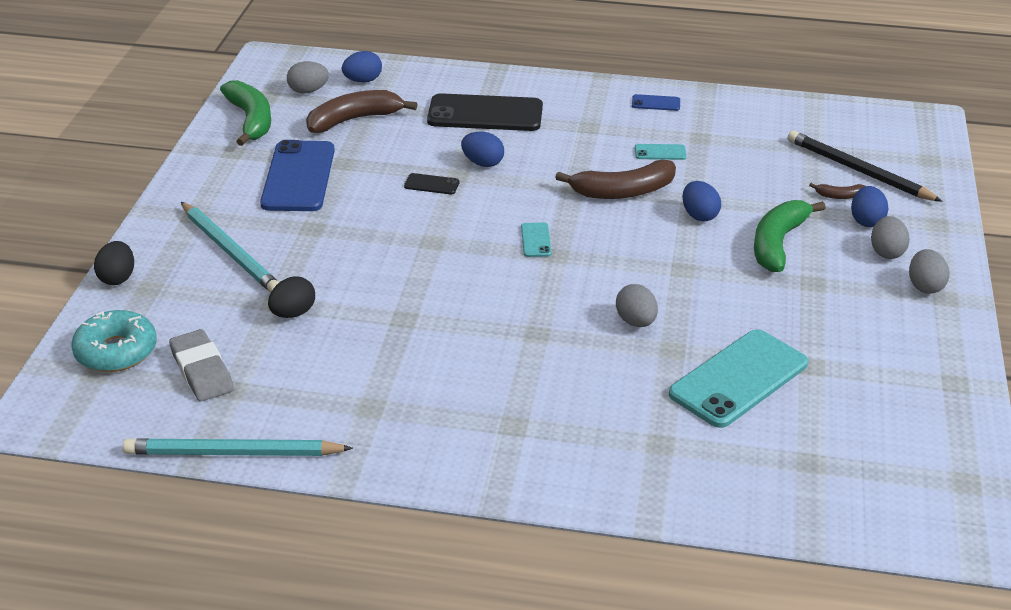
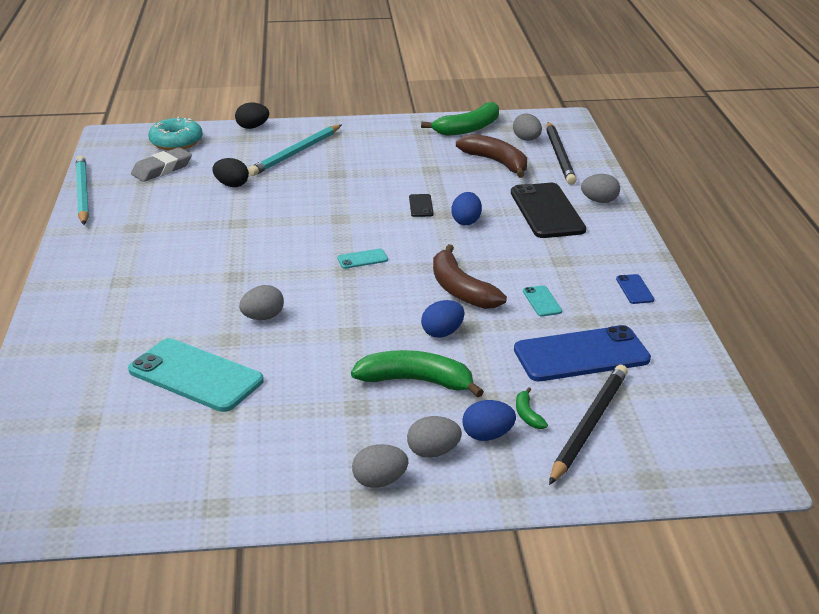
camera: 75 degrees right, 5 degrees down
blue phone [260,140,335,211] -> blue phone moved to [514,325,651,381]
blue egg [342,51,382,83] -> black pencil [546,122,577,185]
brown banana [809,183,865,199] -> green banana [516,387,548,429]
none -> grey egg [581,174,620,203]

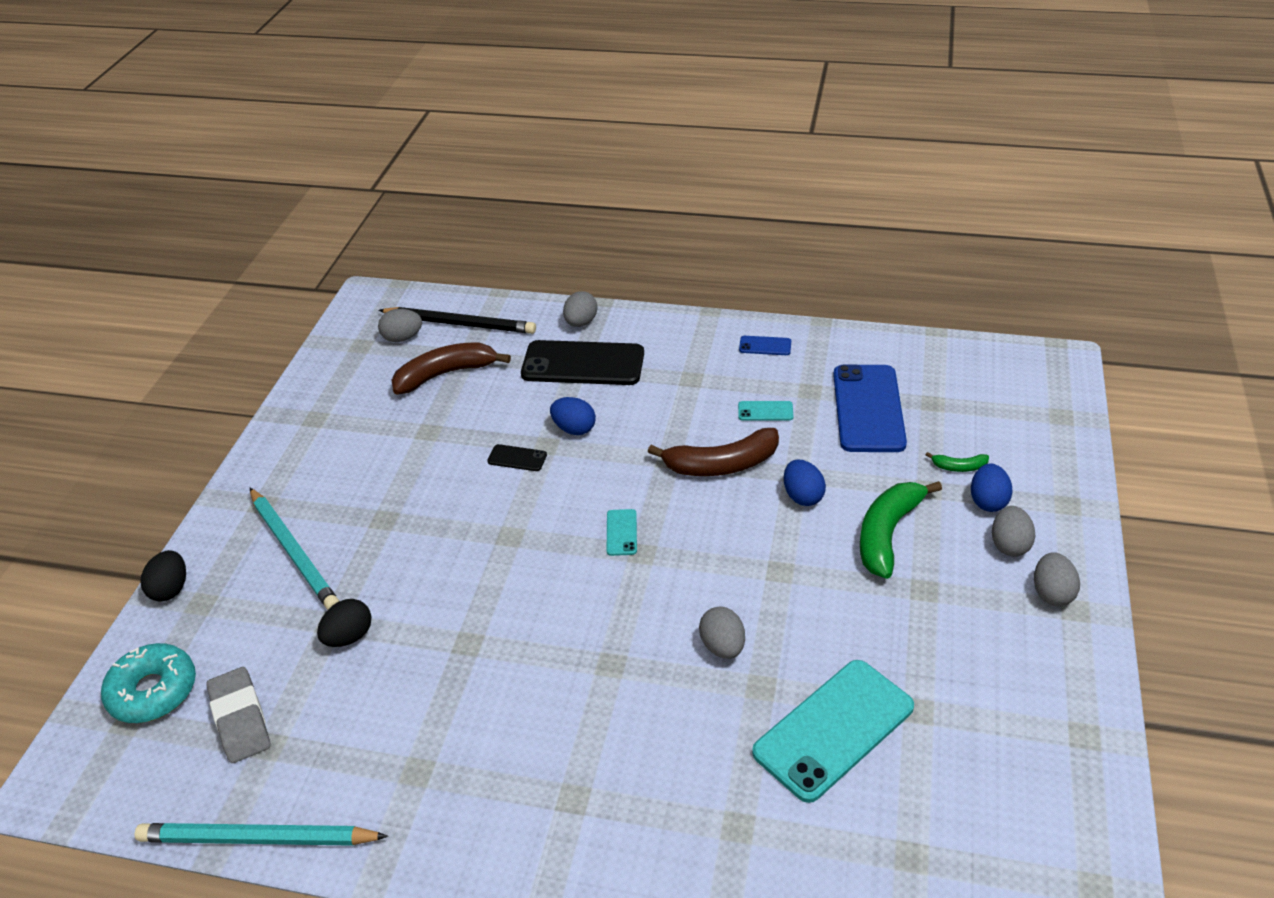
camera: 70 degrees left, 10 degrees up
green banana [421,102,499,136] -> none
black pencil [549,365,628,485] -> none

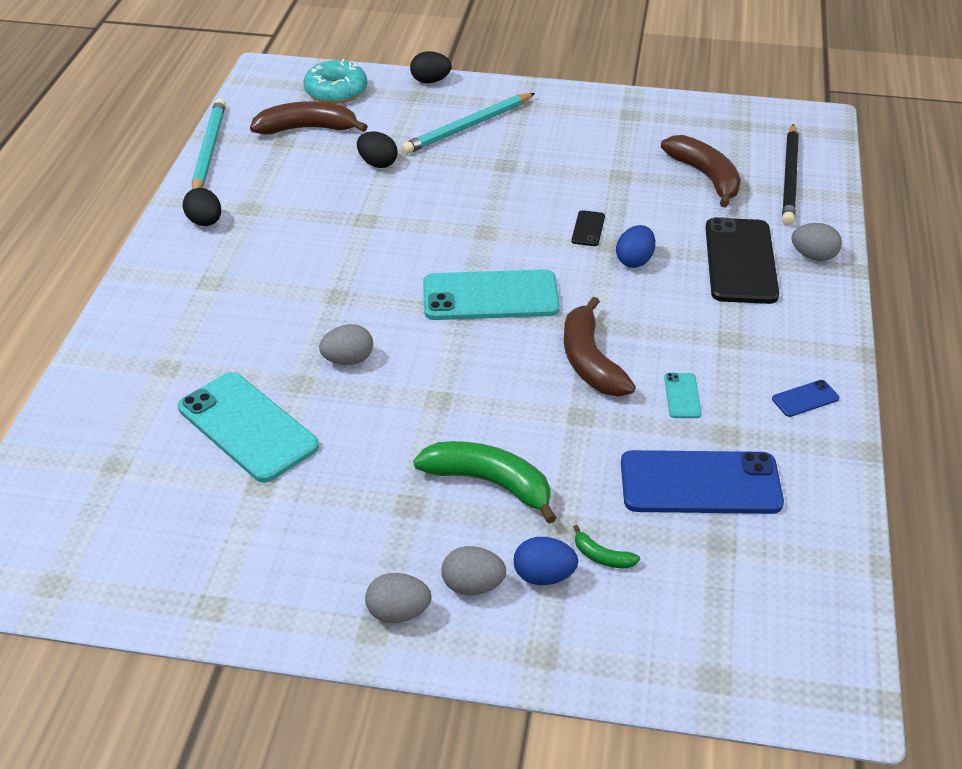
camera: 85 degrees right, 0 degrees up
grey eraser [206,667,271,763] -> brown banana [250,101,368,135]
grey egg [378,309,422,342] -> none
turquoise phone [607,509,637,556] -> turquoise phone [423,269,560,320], size x2.32
blue phone [739,336,791,355] -> blue phone turned 60 degrees clockwise [772,380,839,417]
blue egg [784,460,826,506] -> none
green banana [926,452,989,472] -> green banana turned 60 degrees counterclockwise [573,525,640,568]
none -> black egg [183,188,221,226]

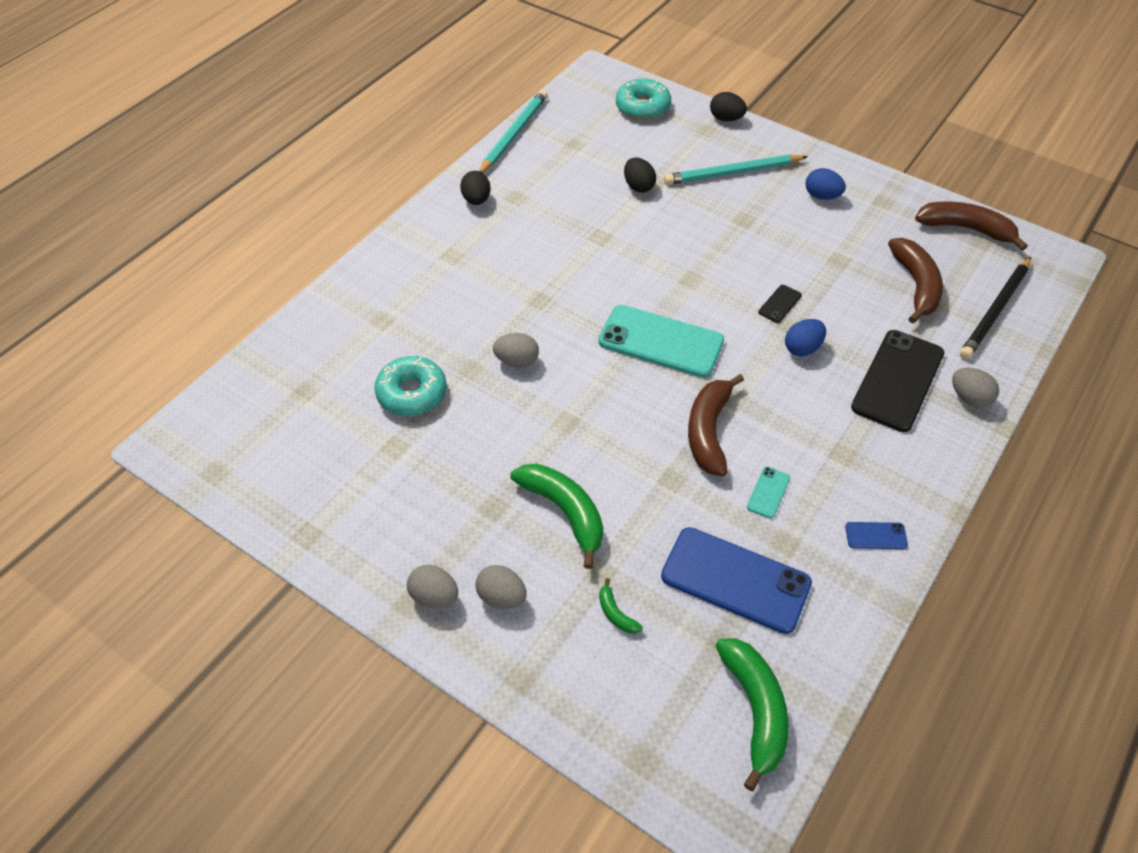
camera: 25 degrees right, 10 degrees up
turquoise phone [178,372,319,483] -> turquoise donut [374,356,447,416]
brown banana [250,101,368,135] -> brown banana moved to [915,201,1028,251]
blue egg [514,537,578,585] -> blue egg moved to [806,168,846,200]
none -> green banana [715,638,789,791]

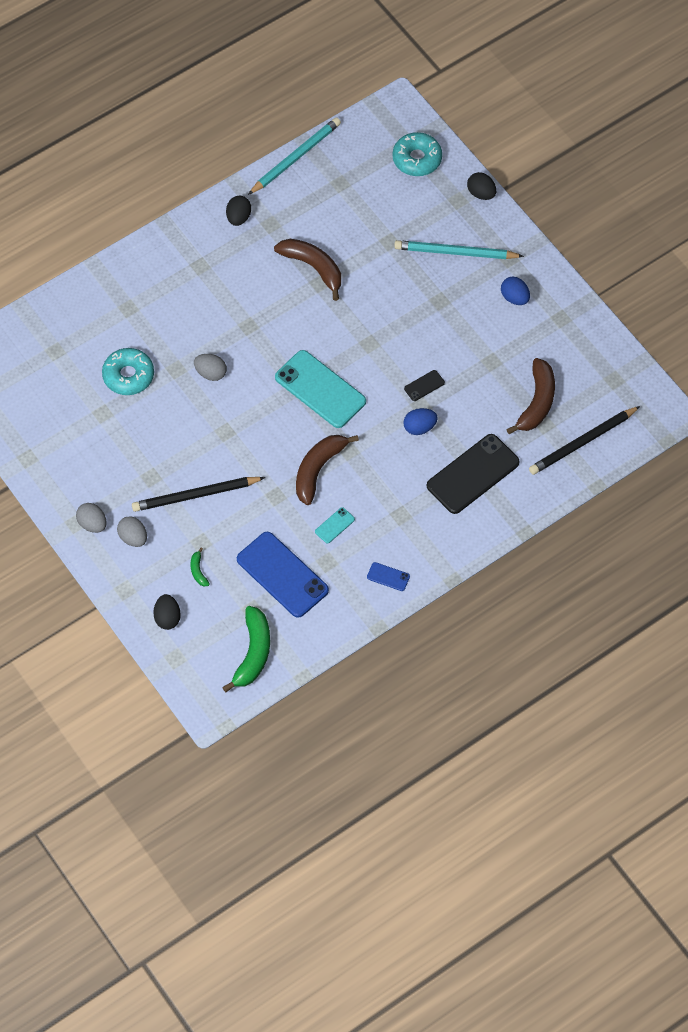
camera: 20 degrees right, 10 degrees up
green banana [511,464,603,569] -> black pencil [132,477,265,512]
black egg [624,157,656,193] -> black egg moved to [153,594,181,630]
brown banana [915,201,1028,251] -> brown banana moved to [274,239,341,301]
grey egg [952,368,999,408] -> none

